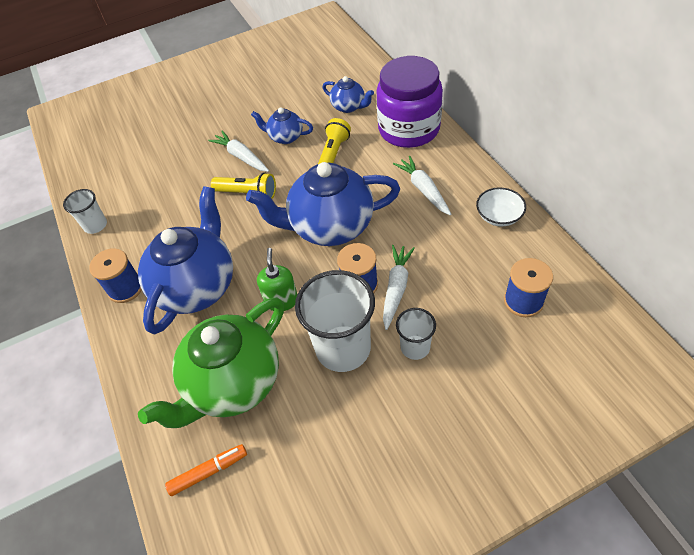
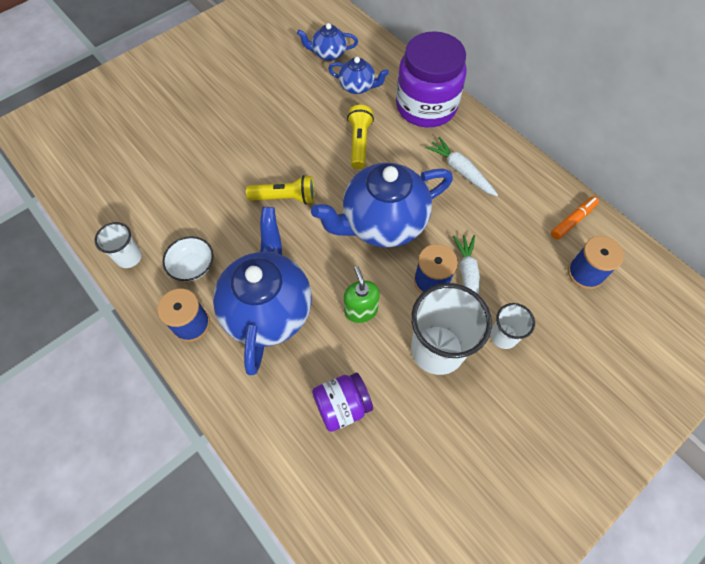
camera: 20 degrees left, 10 degrees up
green teapot [138,297,284,428] -> purple jar [312,373,373,432]
orange marker [165,444,247,496] -> orange marker moved to [551,196,599,240]
white carrot [208,131,269,172] -> none
blue teapot [251,108,313,144] -> blue teapot moved to [297,23,358,61]
white bowl [476,187,526,226] -> white bowl moved to [163,236,213,281]

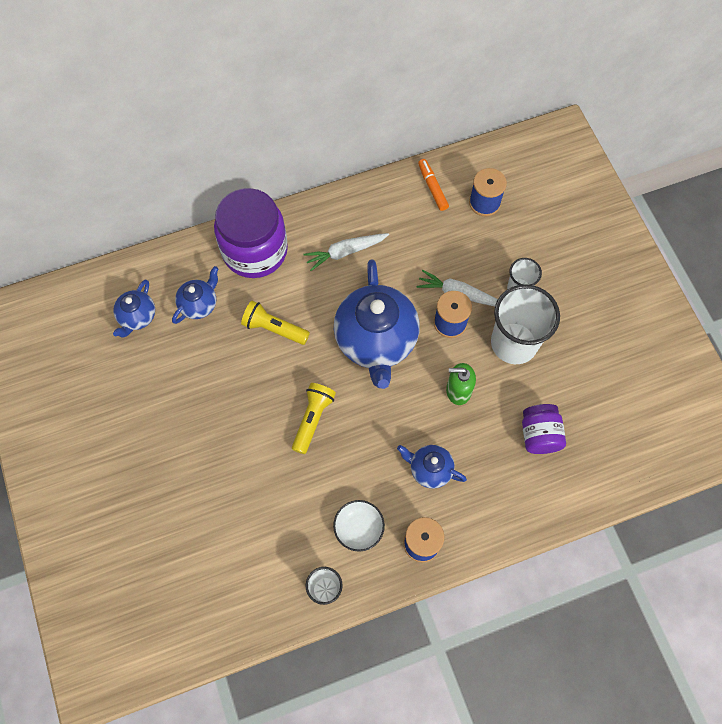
camera: 70 degrees left, 5 degrees up
blue teapot [213,207,312,375] -> blue teapot [397,445,467,489], size x0.49

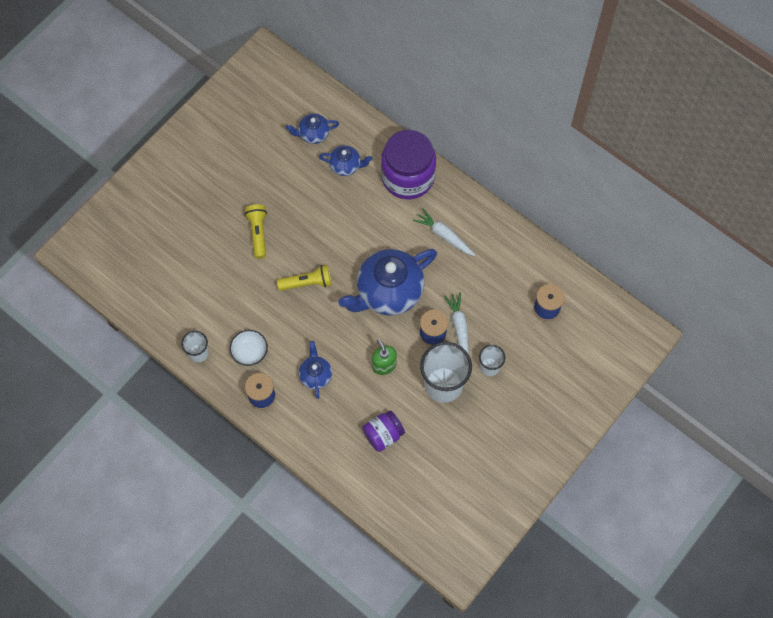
camera: 60 degrees right, 0 degrees up
yellow flashlight [241,301,310,345] -> yellow flashlight moved to [244,205,267,259]
orange marker [418,159,449,211] -> none

